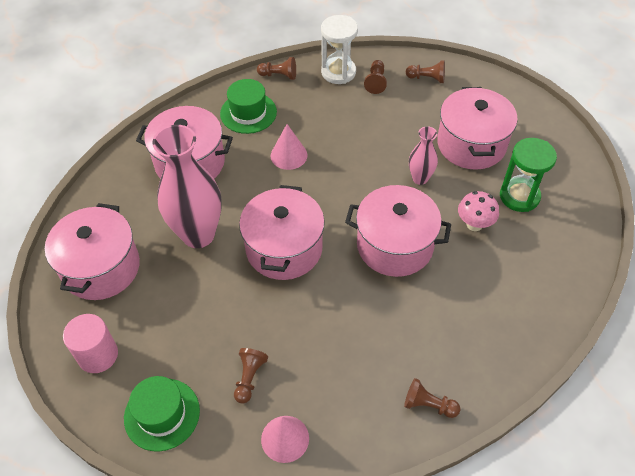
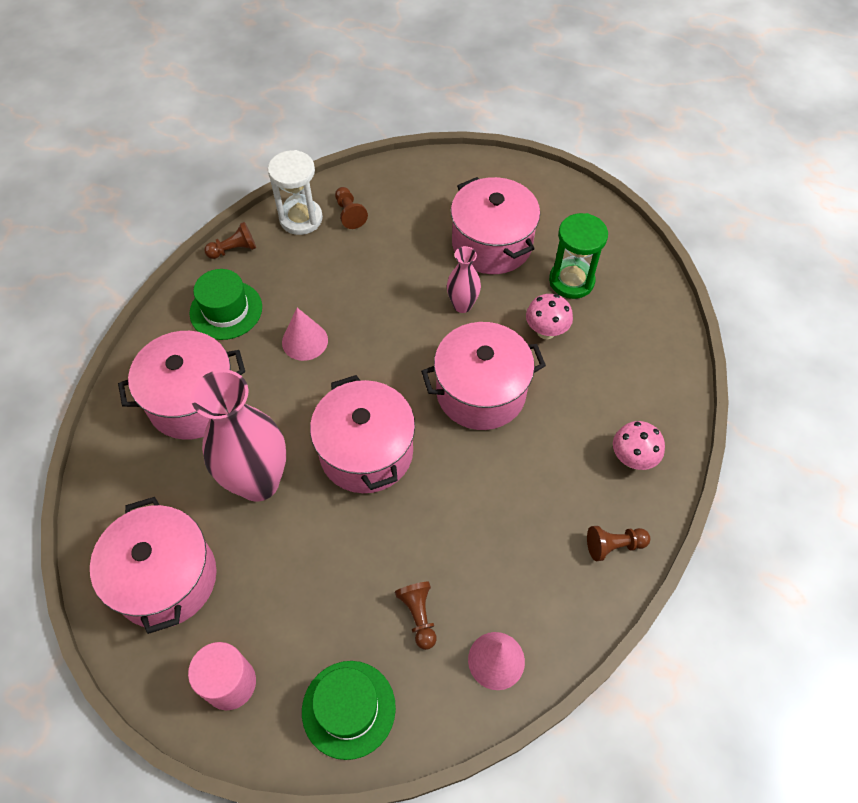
camera: 30 degrees left, 5 degrees up
brown pawn [406,60,445,83] -> none
none -> pink mushroom [613,421,665,470]

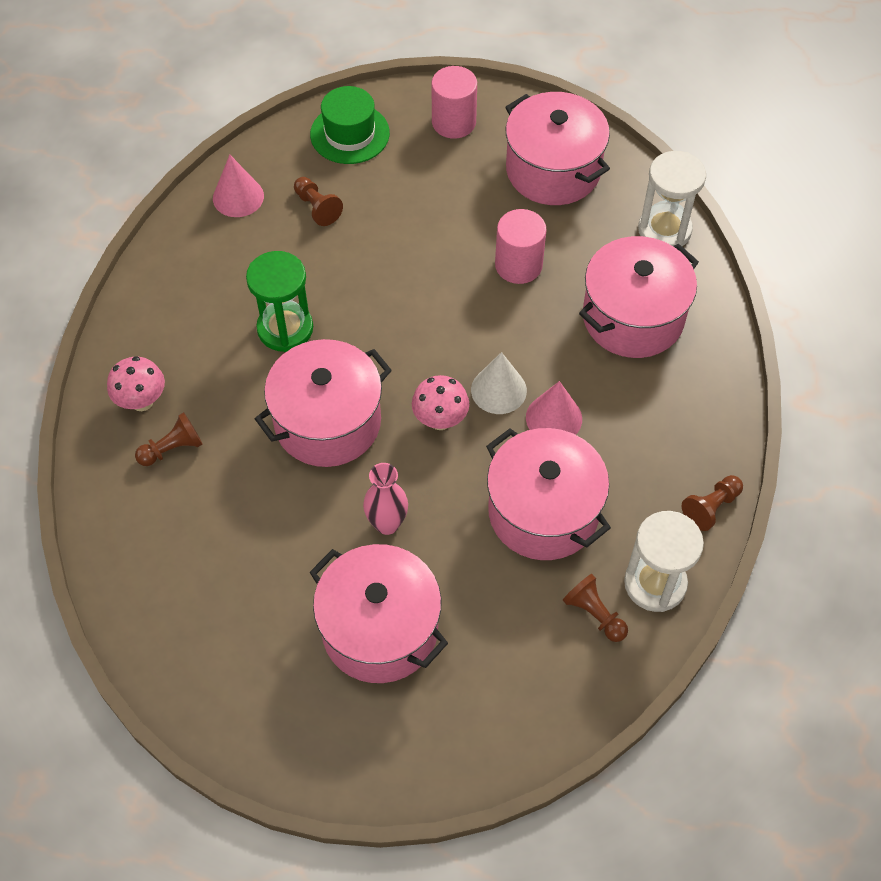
camera: 160 degrees right, 0 degrees up
green hat [189,269,262,340] -> none
pink vase [191,370,286,502] -> pink cylinder [495,209,547,284]
pink pot [310,375,415,493] -> pink pot moved to [486,428,611,560]
pink mushroom [526,294,573,339] -> pink mushroom moved to [412,375,469,430]
green hourglass [549,213,608,299] -> green hourglass moved to [246,251,313,352]
brown pawn [587,526,650,561] -> brown pawn moved to [135,412,203,466]
none -> white cone [471,352,527,414]
none -> white hourglass [638,151,706,247]

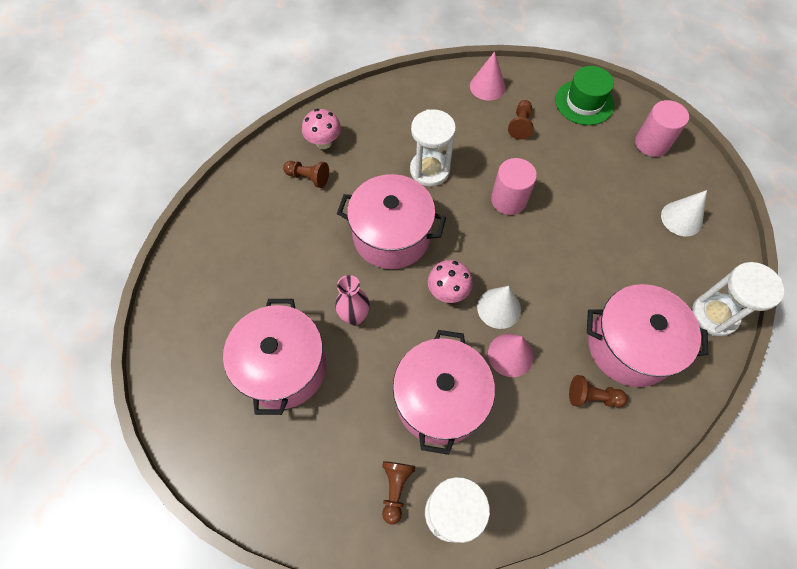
camera: 50 degrees right, 5 degrees up
green hourglass [246,251,313,352] -> white hourglass [410,109,456,187]
pink cylinder [495,209,547,284] -> pink cylinder moved to [491,158,537,215]
pink pot [506,92,610,205] -> white cone [661,190,707,236]
brown pawn [682,475,743,531] -> brown pawn moved to [569,375,628,408]

